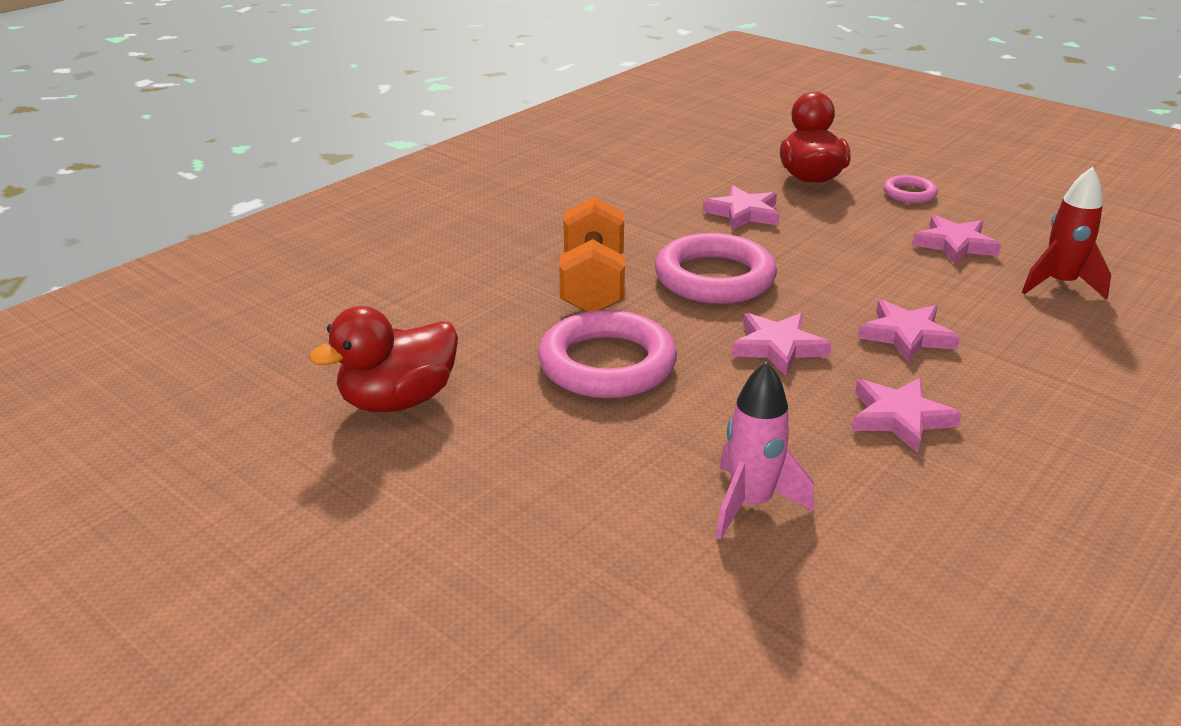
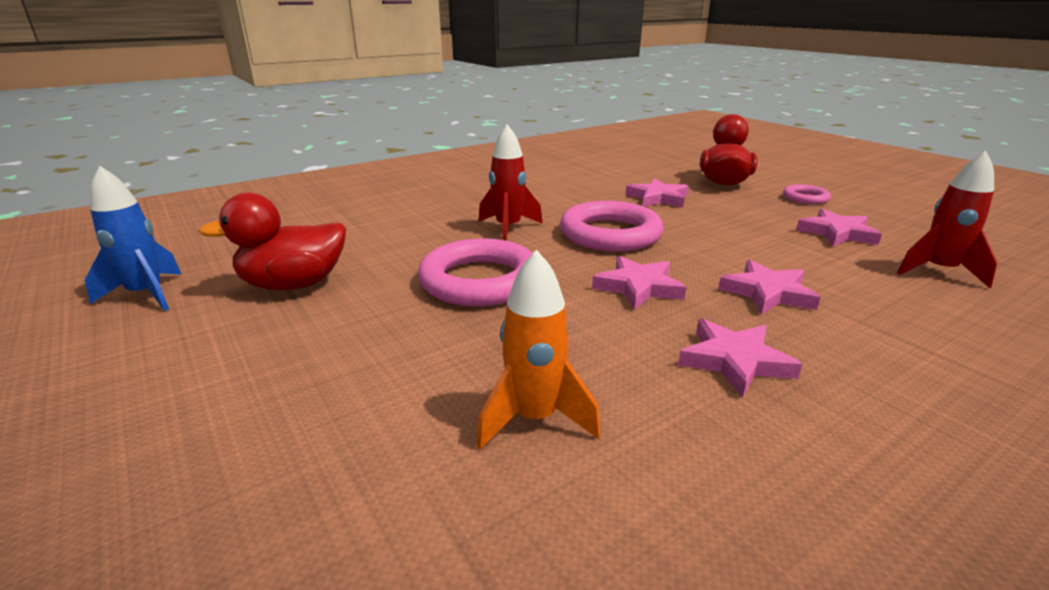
camera: 15 degrees right, 5 degrees down
orange dumbbell [559,197,625,312] -> red rocket [479,124,543,241]
pink rocket [716,362,814,540] -> orange rocket [477,249,600,450]
none -> blue rocket [85,166,182,311]

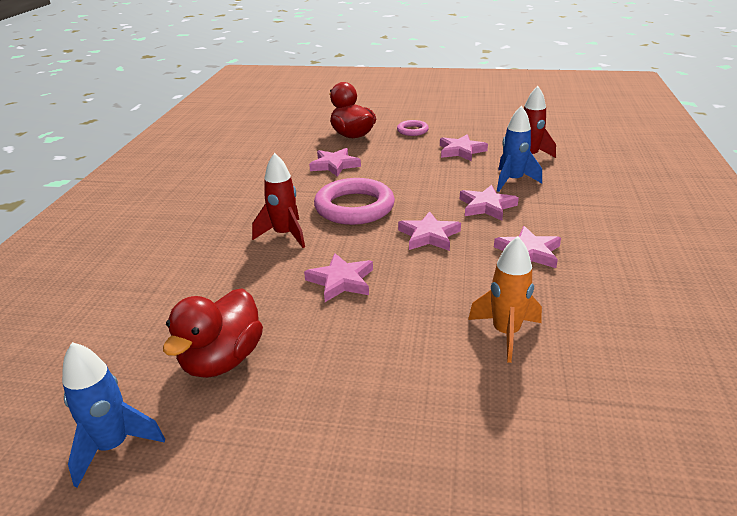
camera: 45 degrees left, 5 degrees up
pink ring [418,239,533,306] -> pink star [304,253,373,302]
none -> blue rocket [497,106,542,192]

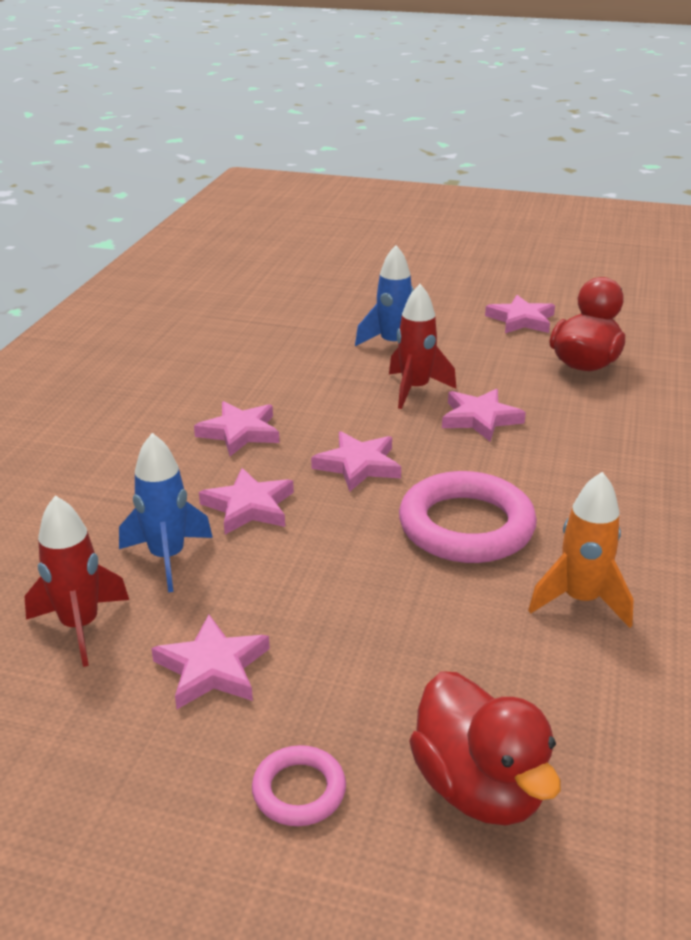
camera: 175 degrees left, 0 degrees up
blue rocket [62,342,165,488] -> blue rocket moved to [355,245,414,346]
red rocket [252,153,305,248] -> red rocket moved to [389,284,456,409]
pink star [309,148,361,177] -> pink star moved to [485,295,555,333]
orange rocket [468,236,542,363] -> orange rocket moved to [528,472,634,628]

